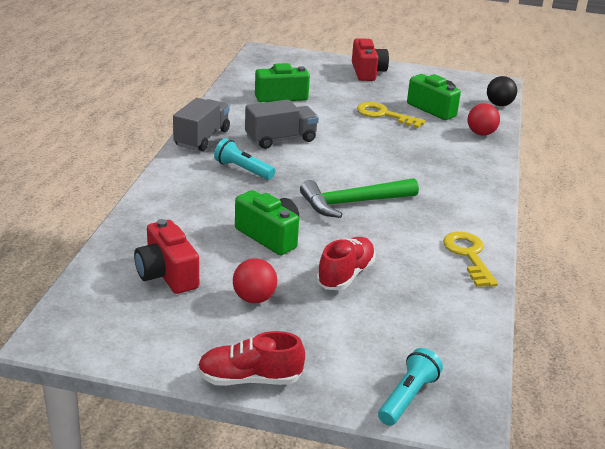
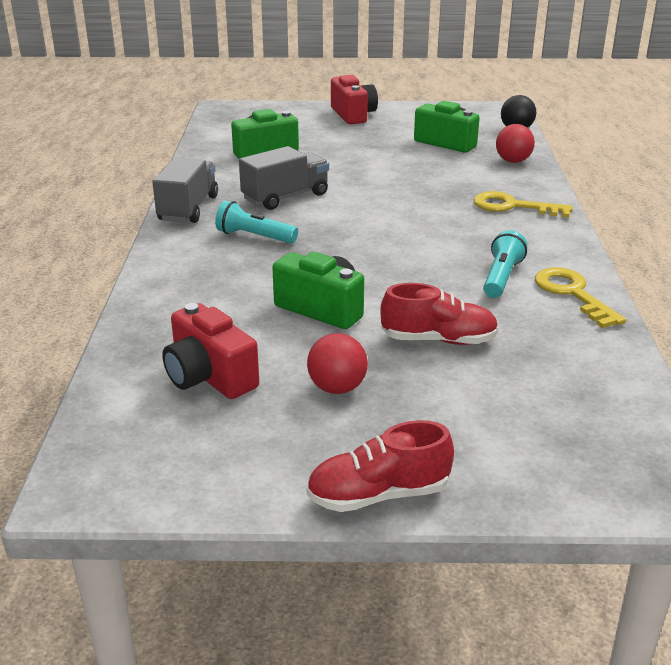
camera: 10 degrees left, 0 degrees up
green hammer [300,178,419,218] -> none
red shoe [316,237,376,290] -> red shoe turned 75 degrees clockwise [380,283,499,345]
yellow key [357,102,425,128] -> yellow key moved to [474,191,573,218]
turquoise flashlight [378,348,443,426] -> turquoise flashlight moved to [483,230,527,298]

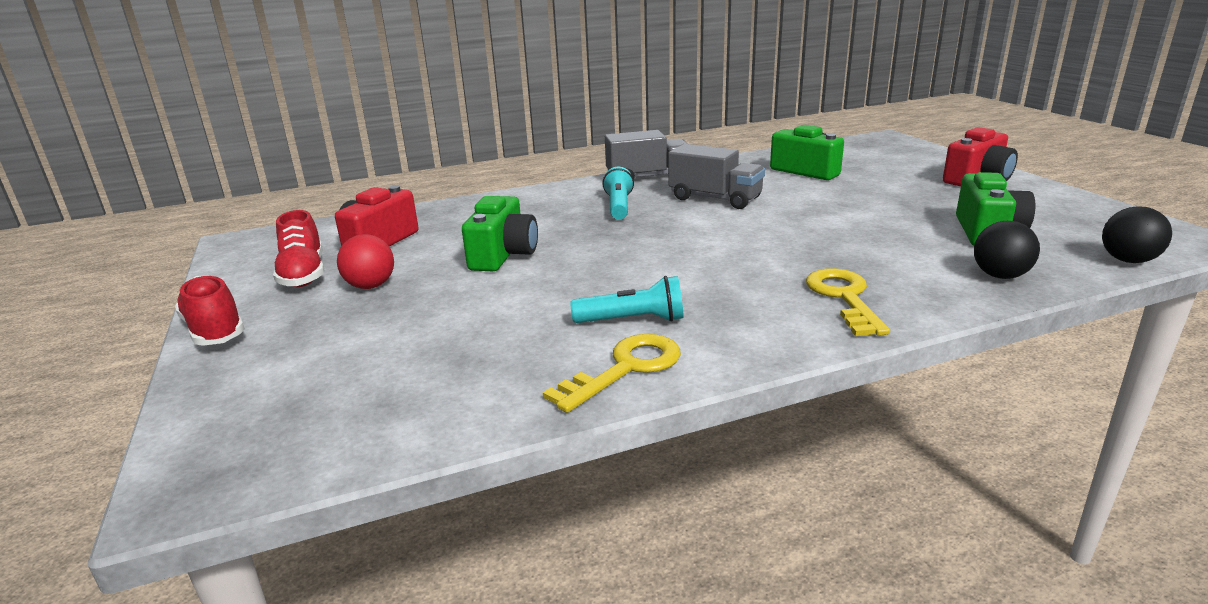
camera: 70 degrees right, 5 degrees down
red shoe [380,283,499,345] -> red shoe moved to [273,210,324,287]
red ball [496,124,535,163] -> black ball [974,221,1040,279]

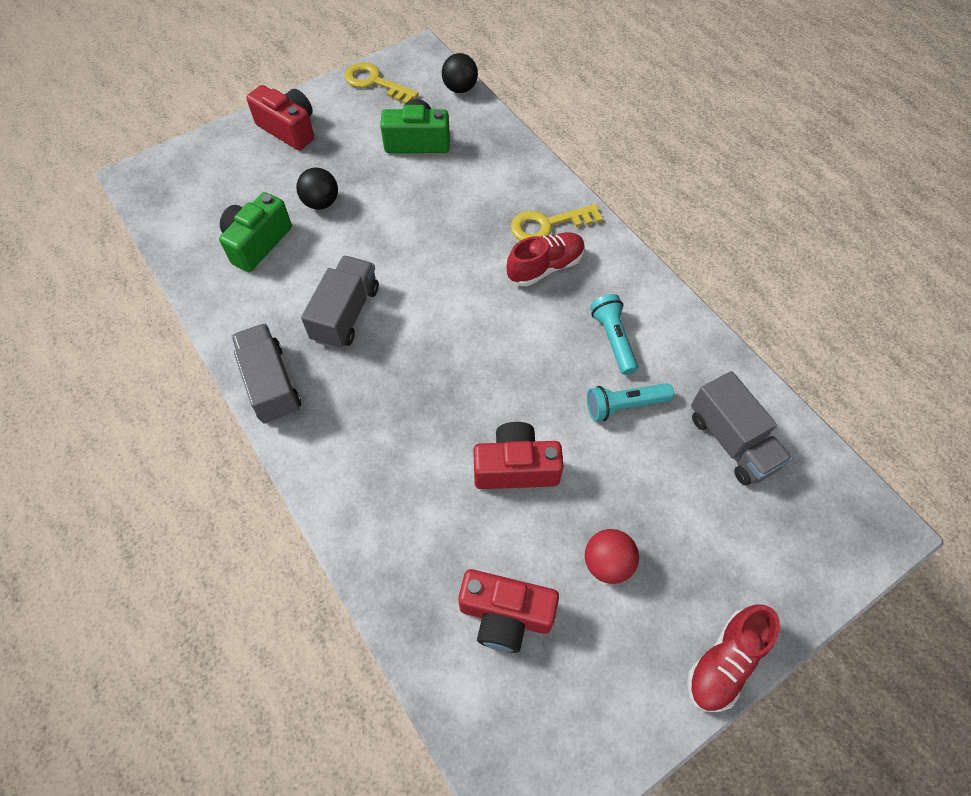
camera: 105 degrees left, 35 degrees up
red shoe [273,210,324,287] -> red shoe moved to [507,232,585,286]
green camera [462,196,538,271] -> red camera [473,422,564,489]
yellow key [543,334,681,413] -> yellow key moved to [344,62,419,104]
turquoise flashlight [602,167,634,219] -> turquoise flashlight moved to [587,383,674,421]
black ball [974,221,1040,279] -> black ball moved to [296,167,338,210]
none -> grey truck [691,371,792,485]

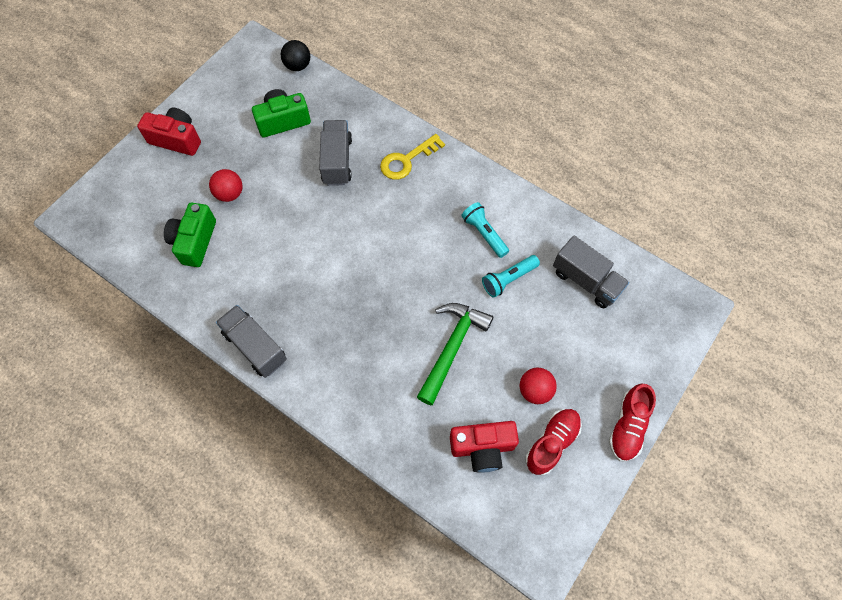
camera: 20 degrees left, 5 degrees up
black ball [296,167,338,210] -> red ball [209,169,242,202]
grey truck [301,255,379,349] -> grey truck moved to [319,120,352,186]
yellow key [344,62,419,104] -> none
red camera [473,422,564,489] -> green hammer [417,303,493,405]
red shoe [507,232,585,286] -> red shoe moved to [525,409,582,475]

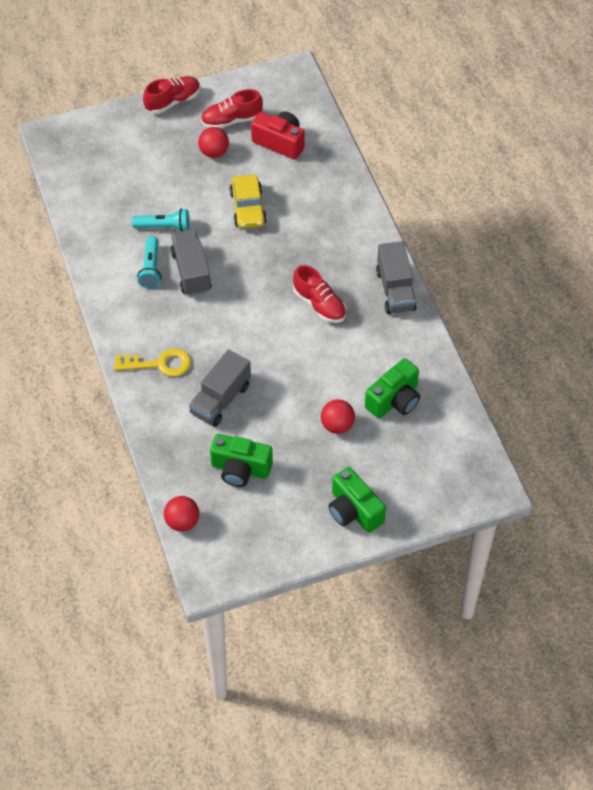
camera: 145 degrees left, 10 degrees down
red camera [137,108,201,156] -> green camera [328,467,386,533]
black ball [281,40,310,71] -> red ball [164,496,199,532]
green hammer [417,303,493,405] -> yellow car [229,175,267,229]
grey truck [553,236,629,308] -> grey truck moved to [170,229,212,296]
none -> red shoe [293,265,346,323]

